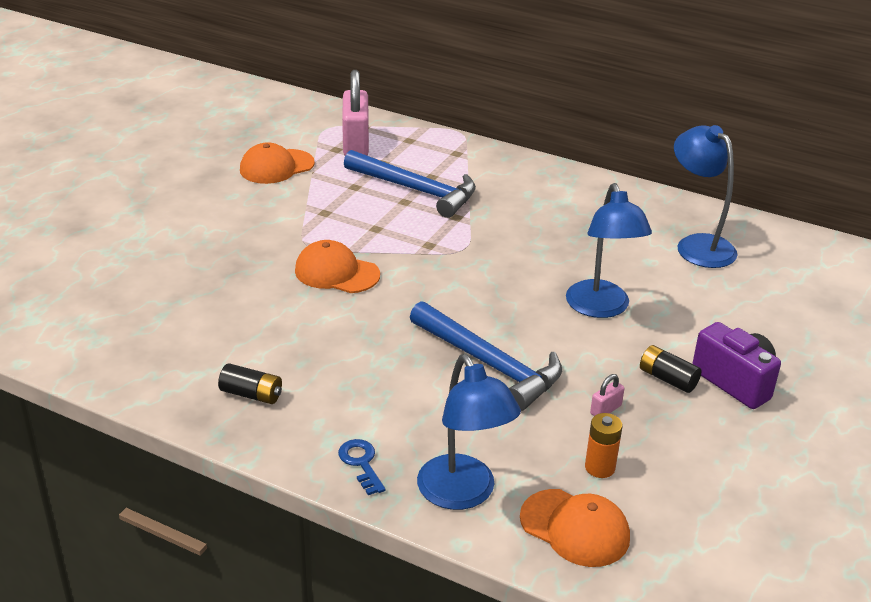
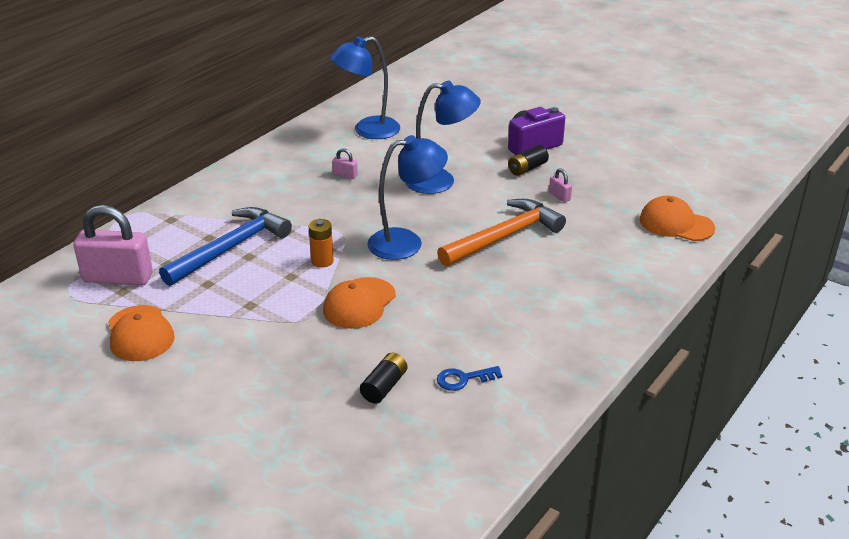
camera: 80 degrees left, 0 degrees up
black battery [218,363,282,404] -> black battery moved to [360,353,407,404]
blue key [338,439,385,495] -> blue key moved to [437,366,502,391]
blue hammer [410,301,562,411] -> orange hammer [437,199,566,266]
blue lamp [417,354,521,510] -> blue lamp moved to [367,135,448,260]
orange cap [520,489,630,567] -> orange cap turned 105 degrees counterclockwise [640,196,715,241]
orange battery [585,413,622,478] -> orange battery moved to [309,219,334,268]
none -> pink padlock [332,148,358,179]

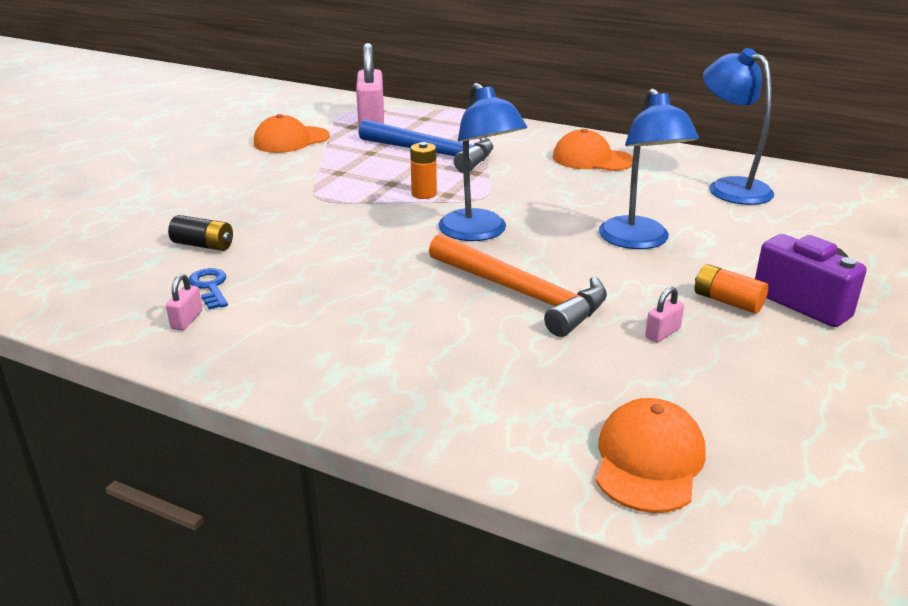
camera: 80 degrees right, 5 degrees down
orange cap [323,277,396,329] -> orange cap moved to [553,129,633,171]
pink padlock [332,148,358,179] -> pink padlock moved to [166,274,202,330]
black battery [508,145,549,176] -> orange battery [695,264,768,314]

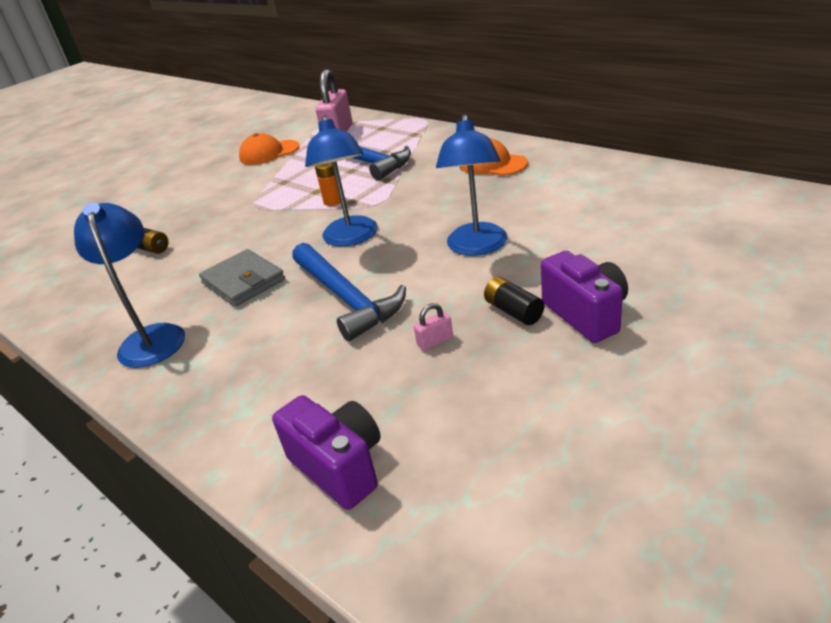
camera: 20 degrees right, 5 degrees up
pink padlock [166,274,202,330] -> none
blue key [189,268,228,310] -> none
orange hammer [429,234,607,337] -> blue hammer [292,243,406,341]
orange cap [596,398,706,513] -> purple camera [272,395,381,510]
orange battery [695,264,768,314] -> black battery [484,277,544,325]
blue lamp [703,48,774,205] -> blue lamp moved to [74,203,185,368]
none -> grey wallet [199,249,285,307]

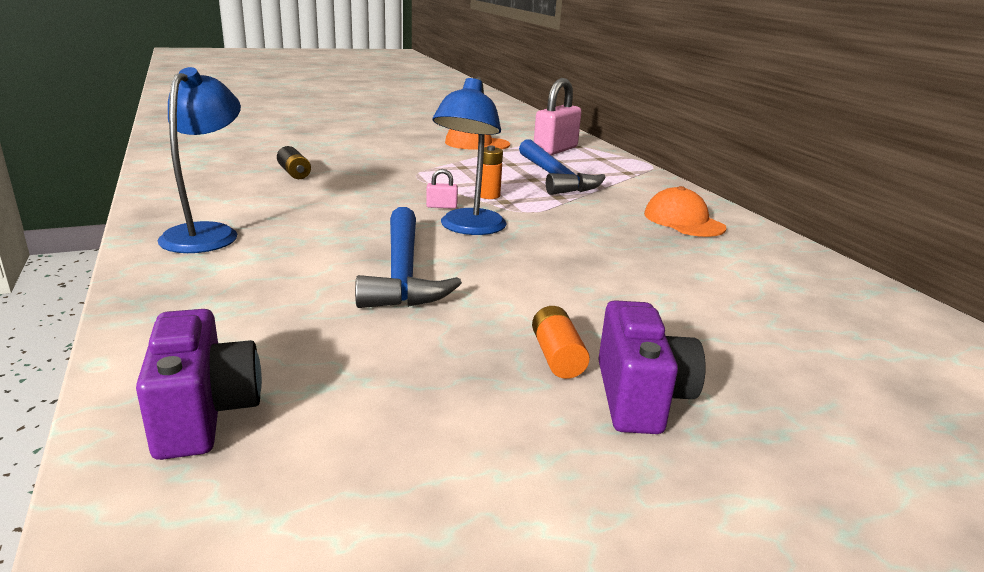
camera: 20 degrees right, 10 degrees down
grey wallet [199,249,285,307] -> none
pink padlock [414,303,453,351] -> pink padlock moved to [426,169,458,209]
blue lamp [436,114,507,256] -> none
black battery [484,277,544,325] -> orange battery [532,306,590,379]

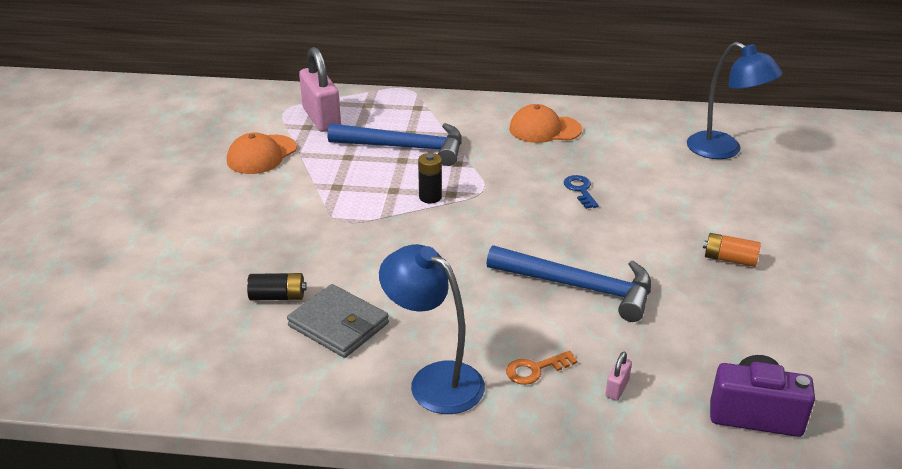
camera: 60 degrees left, 10 degrees up
pink padlock [426,169,458,209] -> pink padlock moved to [605,352,632,401]
blue lamp [432,77,507,235] -> blue lamp moved to [687,42,783,159]
orange battery [480,146,503,199] -> black battery [418,153,442,203]
purple camera [598,300,706,434] -> none
none -> grey wallet [287,284,389,358]
none -> orange key [506,351,577,385]
none -> blue key [564,175,599,209]

